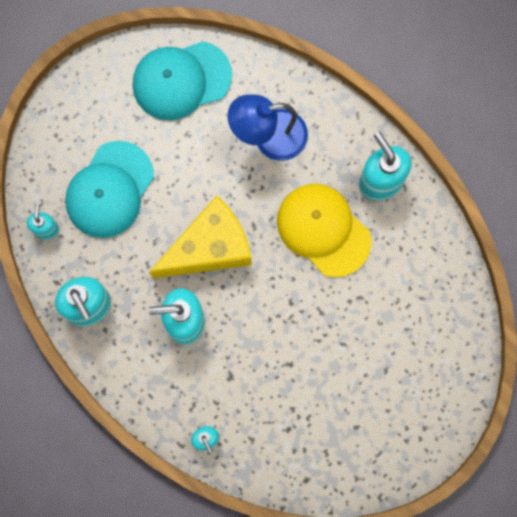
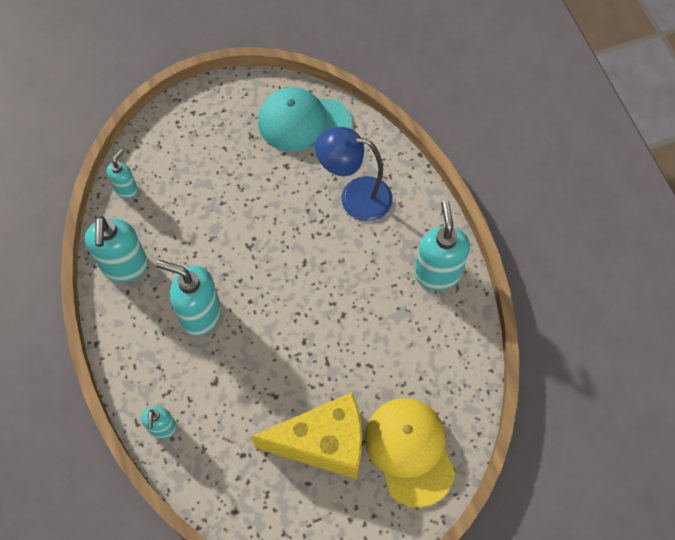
camera: 25 degrees right, 15 degrees down
turquoise cap [65,141,154,238] -> none
yellow cheese [149,196,252,279] -> yellow cheese moved to [251,392,362,479]
yellow cap [277,184,372,277] -> yellow cap moved to [365,398,455,507]

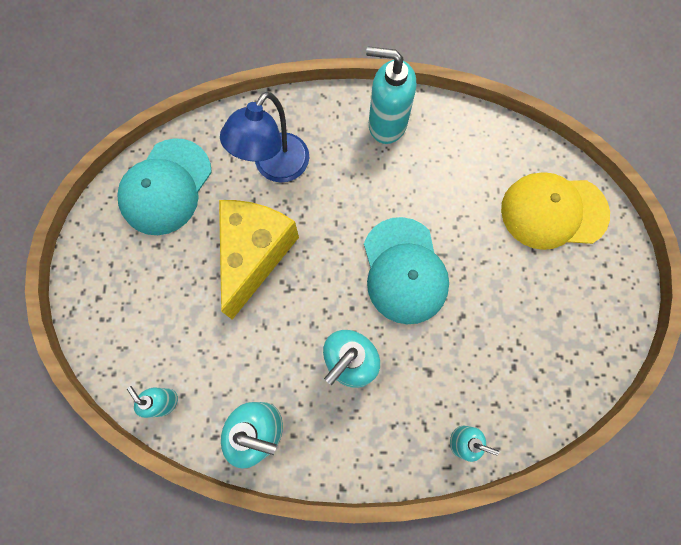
camera: 70 degrees left, 10 degrees up
yellow cheese [251,392,362,479] -> yellow cheese moved to [219,200,299,320]
none -> turquoise cap [364,217,449,324]

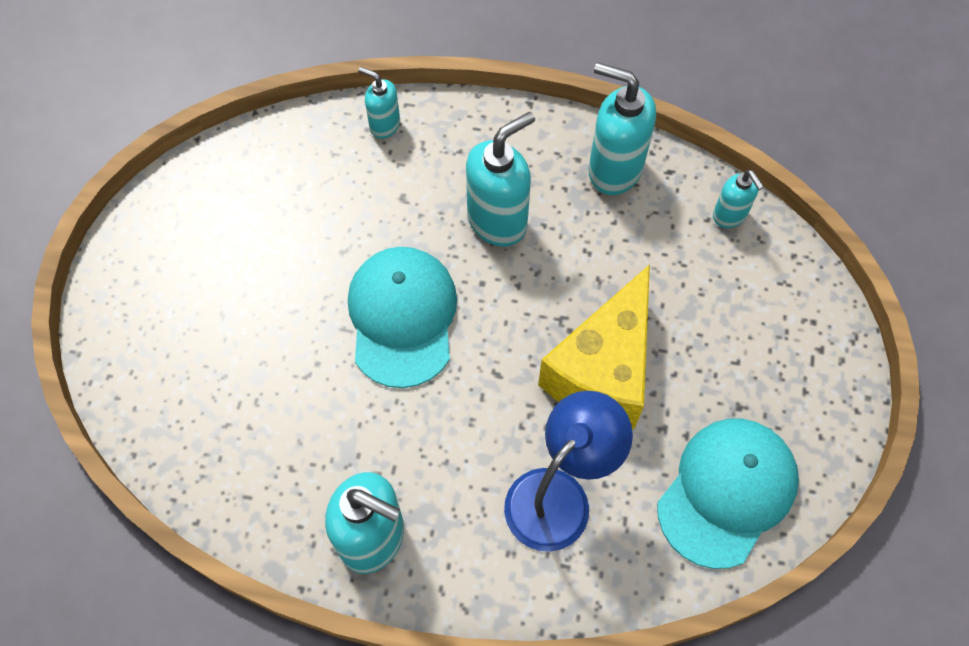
camera: 170 degrees left, 10 degrees down
yellow cap [501,172,610,250] -> none

